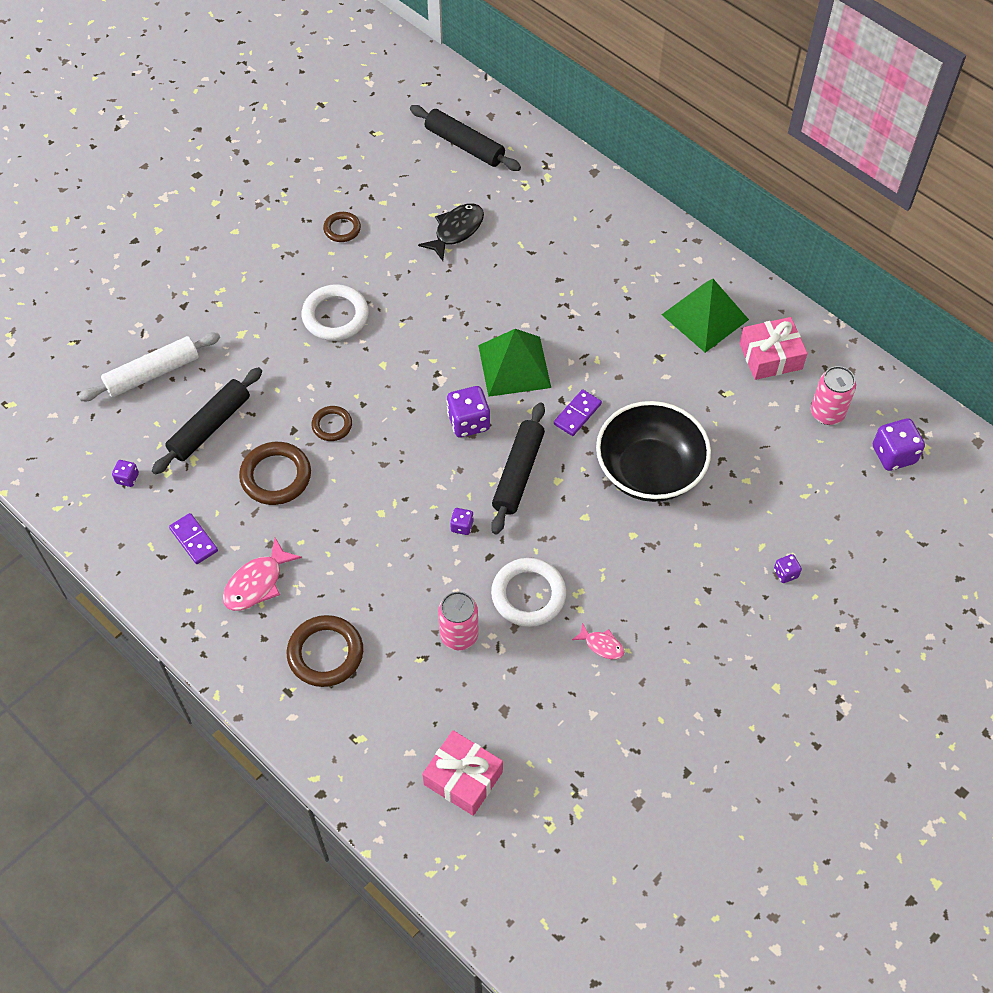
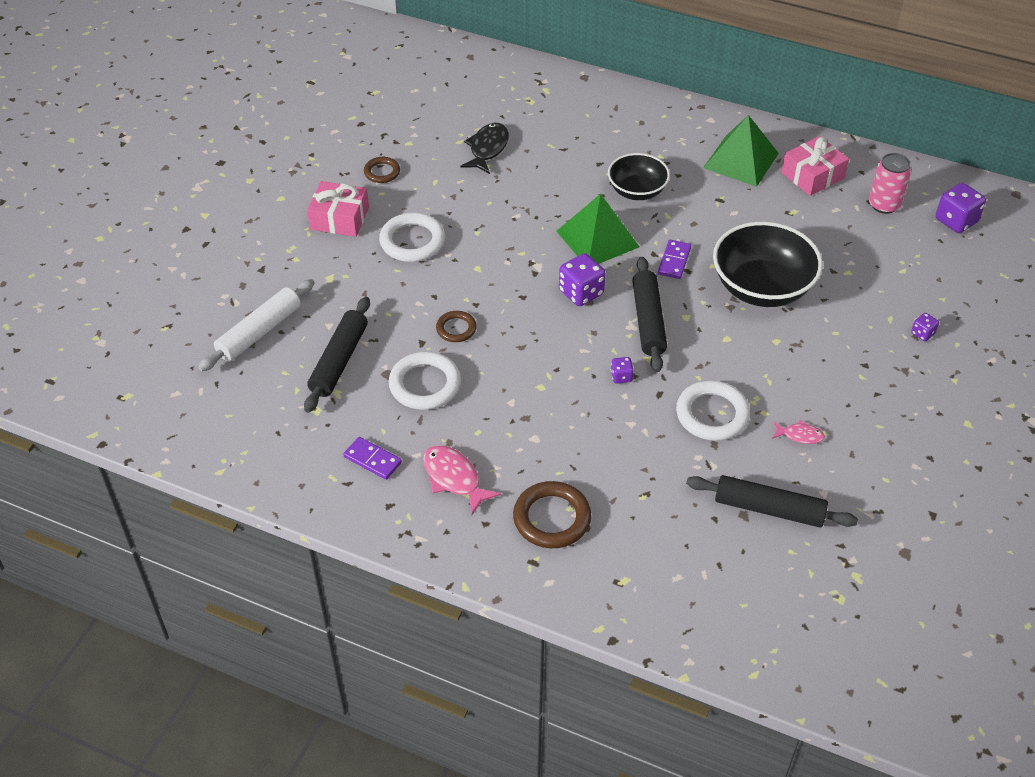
camera: 20 degrees left, 10 degrees down
purple dice [112,460,139,487] -> none
pink fish [223,538,302,611] -> pink fish turned 120 degrees clockwise [423,445,501,515]
brown ring [239,442,311,505] -> white ring [389,352,461,410]
black rolling pin [410,105,521,171] -> black rolling pin moved to [686,475,858,528]
pink gift [422,730,503,816] -> pink gift moved to [307,181,369,237]
pink can [438,591,479,650] -> none
none -> black bowl [608,153,670,200]

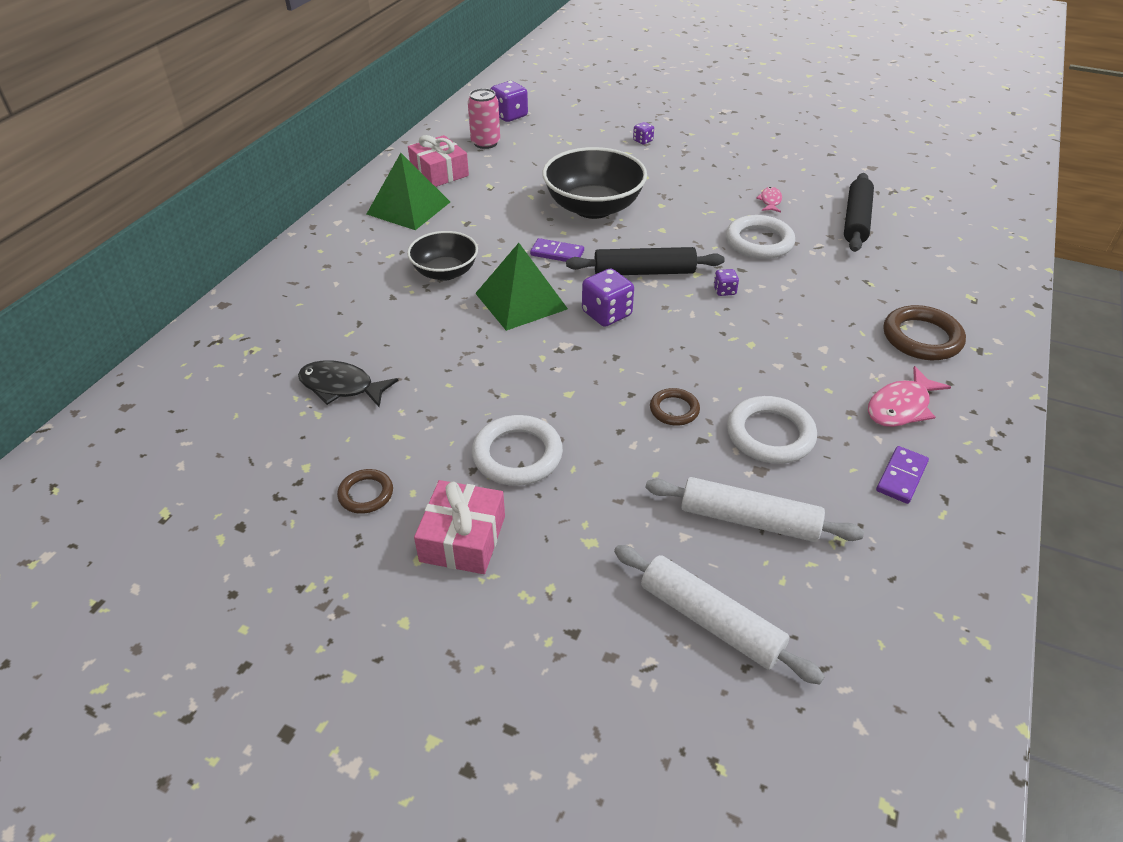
camera: 90 degrees left, 5 degrees down
black rolling pin [304,297,370,413] -> white rolling pin [646,477,864,542]

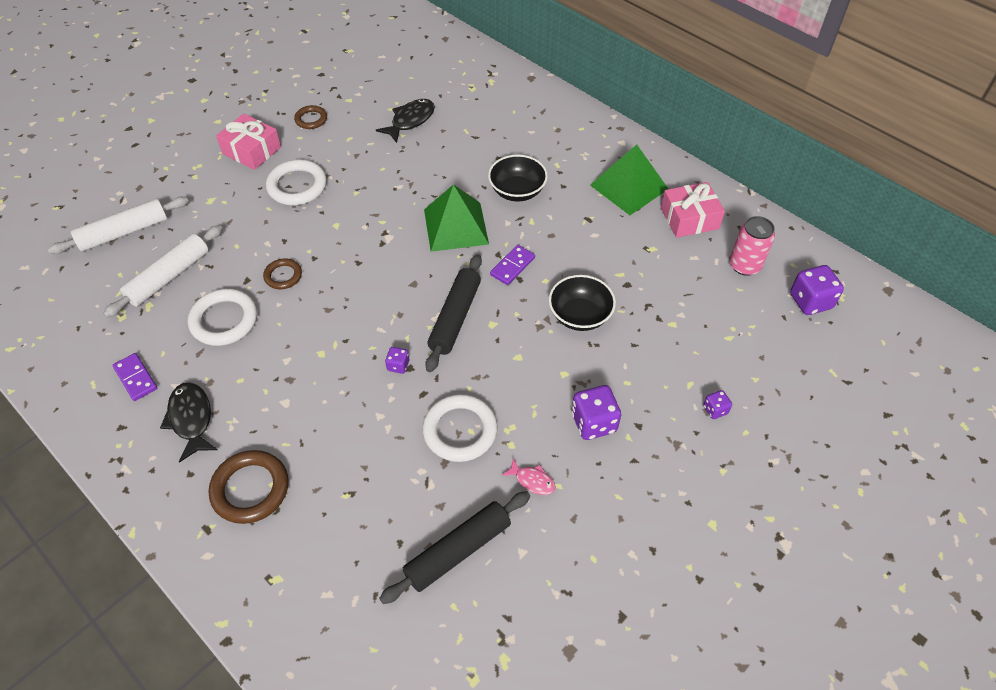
camera: 110 degrees right, 10 degrees up
black bowl [542,147,647,219] -> black bowl [549,275,616,331], size x0.62
purple dice [582,268,634,327] -> purple dice moved to [571,385,621,440]
black rolling pin [844,173,874,252] -> black rolling pin turned 75 degrees counterclockwise [379,491,530,604]
pink fish [868,366,951,427] -> black fish [160,382,218,462]

